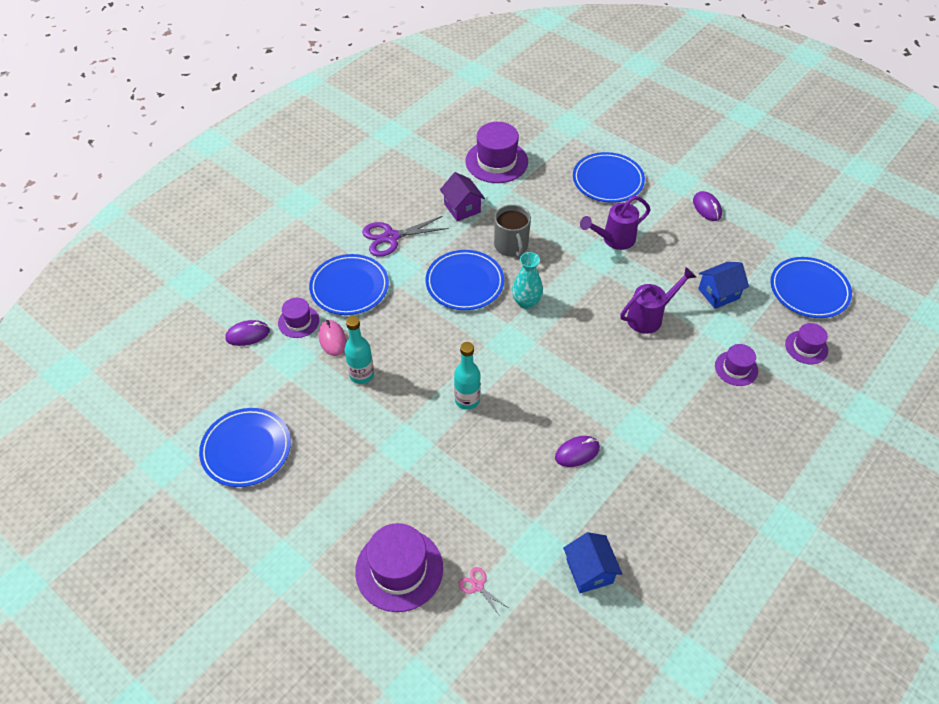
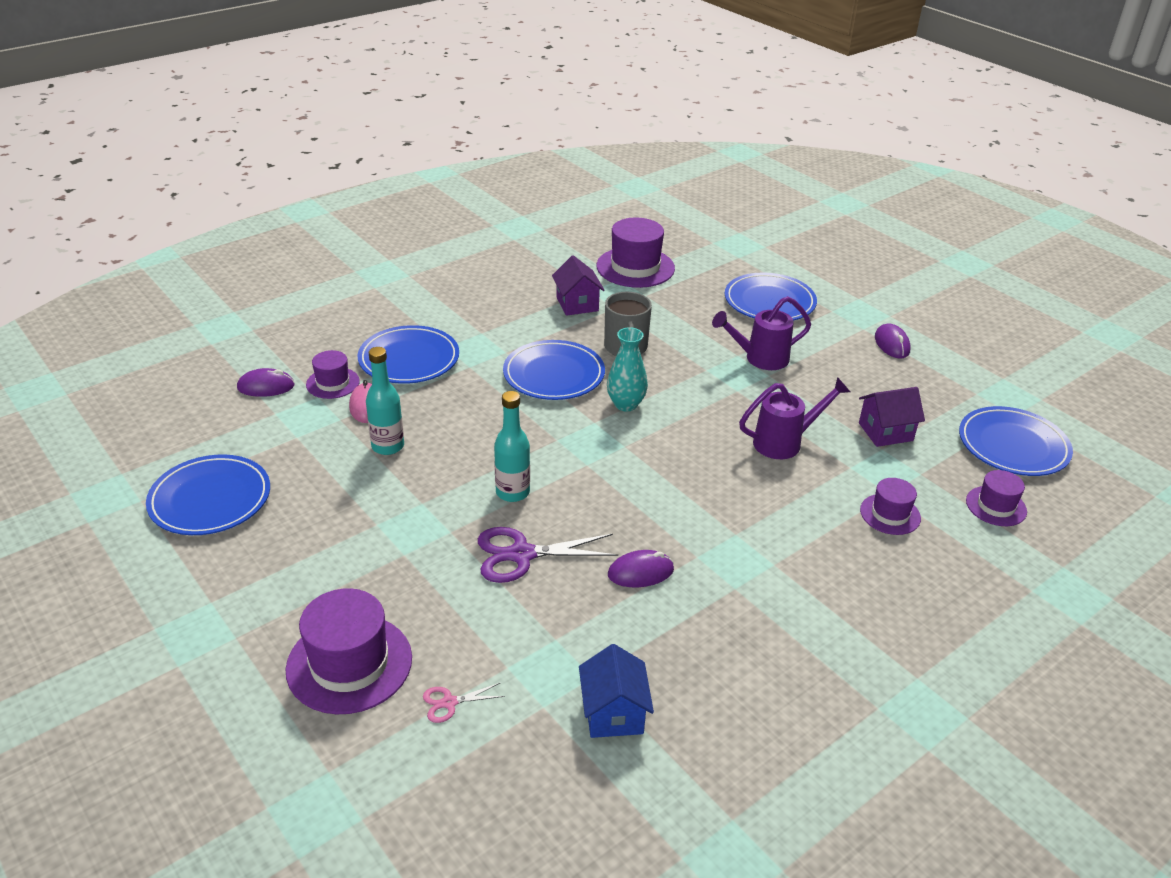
camera: 10 degrees right, 15 degrees down
purple scissors [362,216,449,257] -> purple scissors moved to [478,527,618,583]
pink scissors [459,567,509,616] -> pink scissors turned 75 degrees counterclockwise [423,683,505,723]
blue house [698,262,749,309] -> purple house [859,387,925,447]

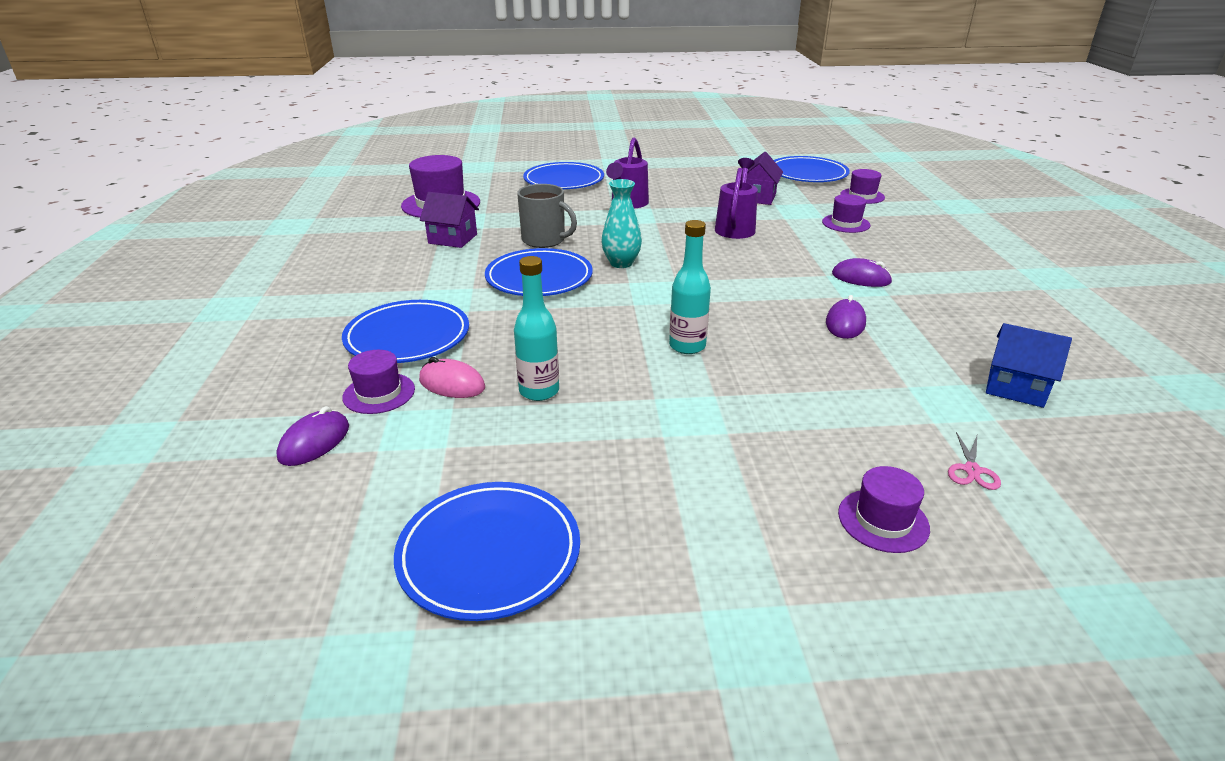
camera: 55 degrees left, 5 degrees down
purple hat [286,588,412,714] -> purple hat [838,466,930,553], size x0.57
purple scissors [478,527,618,583] -> none
purple mouse [875,323,911,359] -> purple mouse moved to [832,258,893,287]

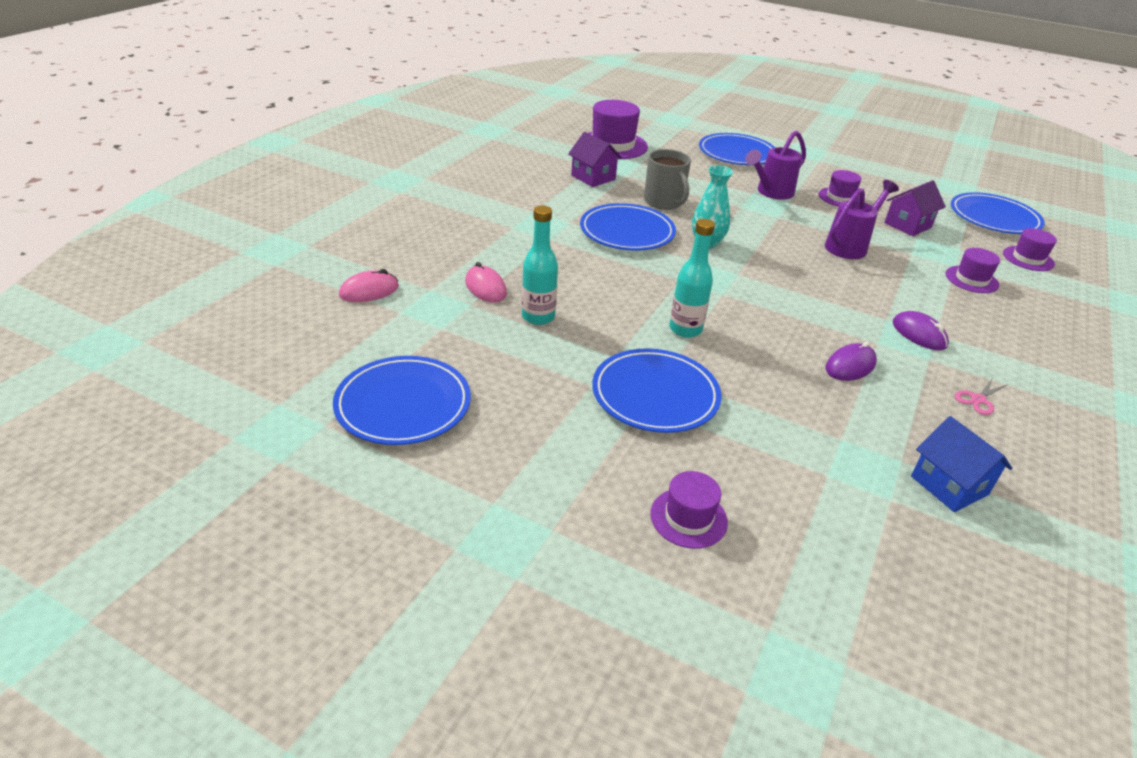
camera: 30 degrees right, 5 degrees up
purple mouse [276,406,349,466] -> pink mouse [339,269,399,302]
blue plate [342,300,469,363] -> blue plate moved to [592,348,721,433]
purple hat [342,350,415,414] -> purple hat moved to [819,170,862,207]
pink scissors [948,432,1001,490] -> pink scissors moved to [955,378,1008,415]

